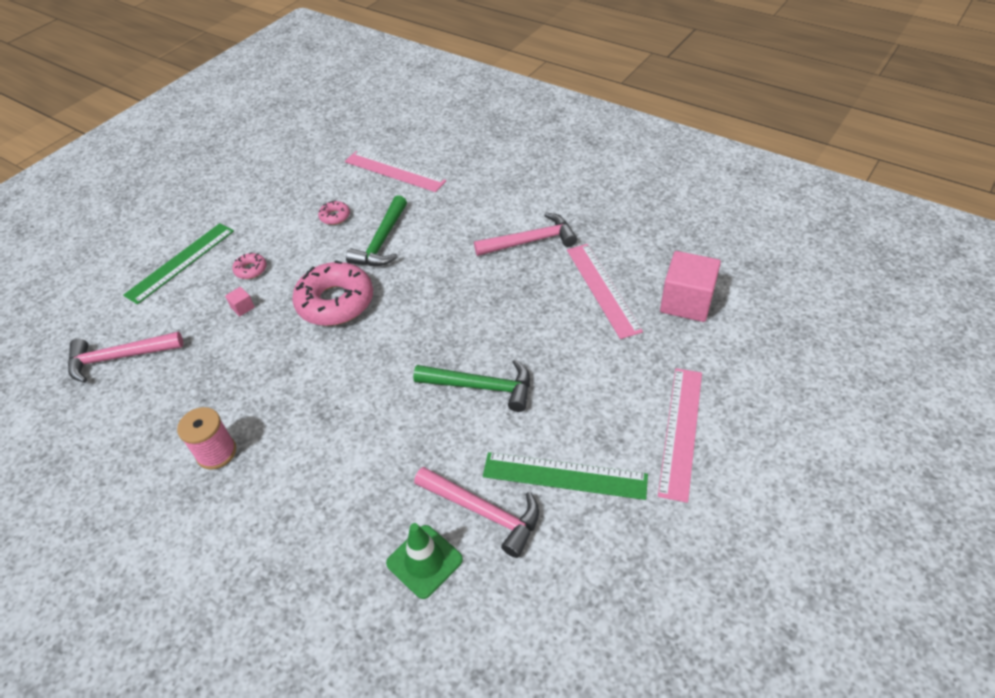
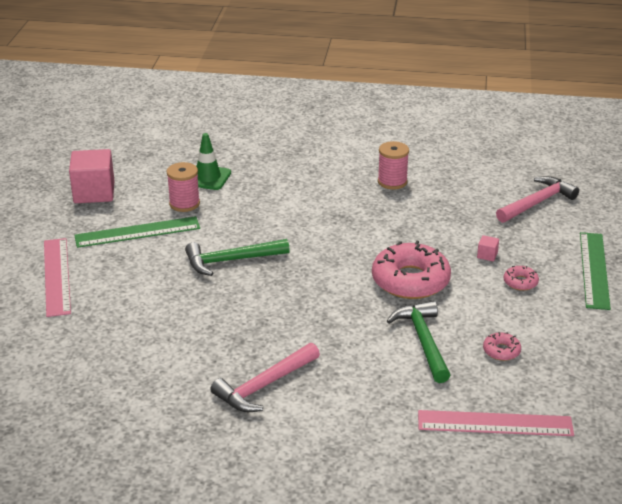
camera: 150 degrees right, 15 degrees down
pink hammer [414,467,539,558] -> pink spool [167,162,200,212]
pink ruler [567,244,643,339] -> none
pink cube [660,251,721,322] -> pink cube moved to [69,149,114,203]

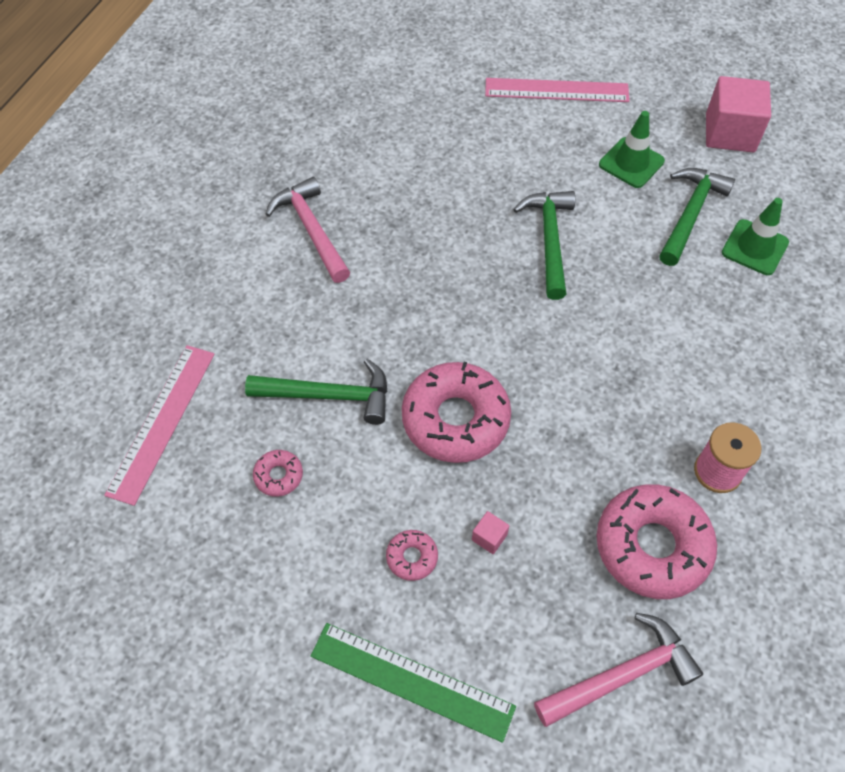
camera: 105 degrees right, 25 degrees up
green ruler [74,216,200,248] -> green traffic cone [599,111,665,188]
pink spool [167,162,200,212] -> green hammer [659,168,735,266]
pink hammer [496,176,579,223] -> pink hammer turned 90 degrees counterclockwise [534,613,703,727]
none -> pink donut [596,484,717,599]

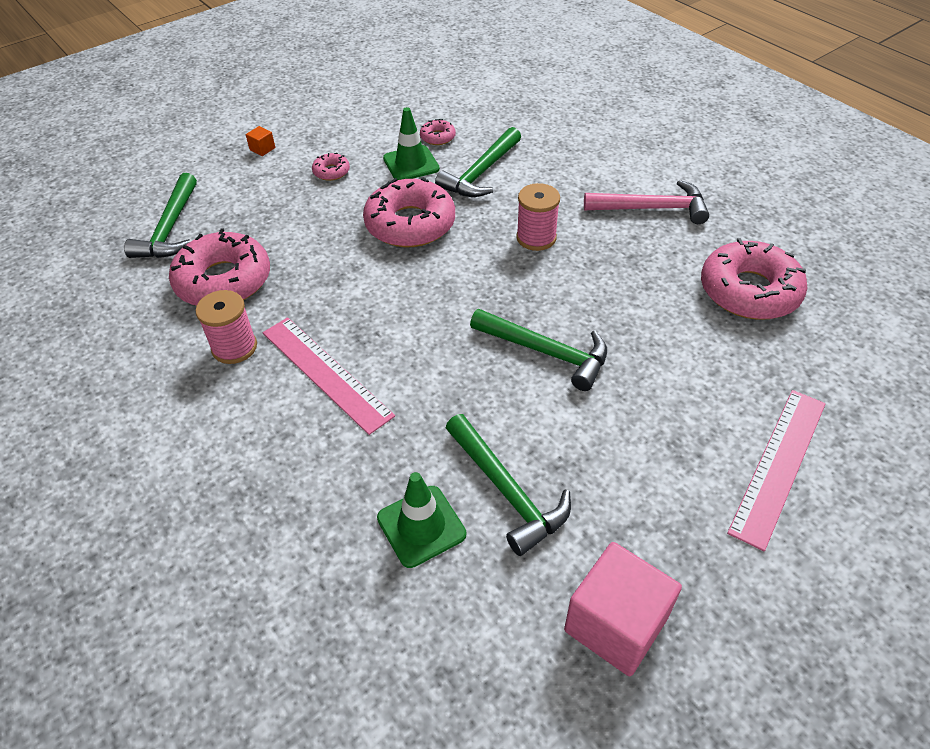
camera: 120 degrees right, 10 degrees down
pink ruler [104,345,215,506] -> pink ruler moved to [262,317,395,435]
green ruler [311,623,516,743] -> orange cube [246,126,275,156]
pink cube [472,511,509,554] -> none
pink hammer [534,613,703,727] -> green hammer [124,173,197,258]
green traffic cone [599,111,665,188] -> green traffic cone moved to [383,107,440,180]
none -> pink spool [516,183,560,251]
none -> pink donut [701,238,807,320]

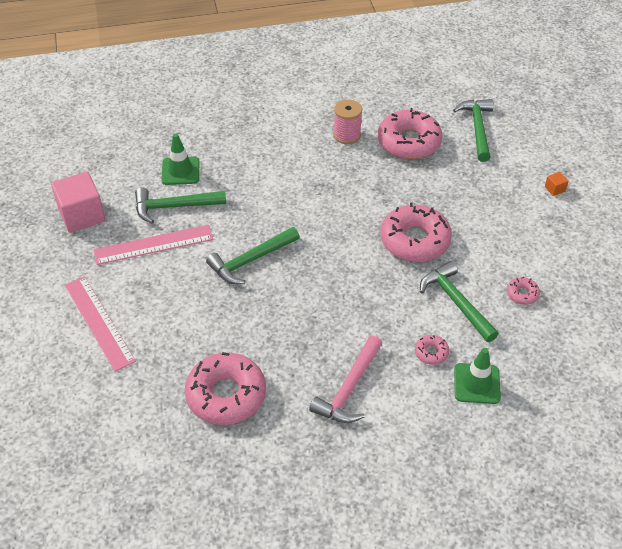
camera: 115 degrees right, 0 degrees up
green hammer [124,173,197,258] -> green hammer turned 60 degrees clockwise [453,99,494,162]
pink ruler [262,317,395,435] -> pink ruler moved to [94,225,214,265]
pink donut [312,153,350,181] -> pink donut moved to [415,335,449,365]
green traffic cone [383,107,440,180] -> green traffic cone moved to [454,348,501,404]
pink spool [516,183,560,251] -> none

